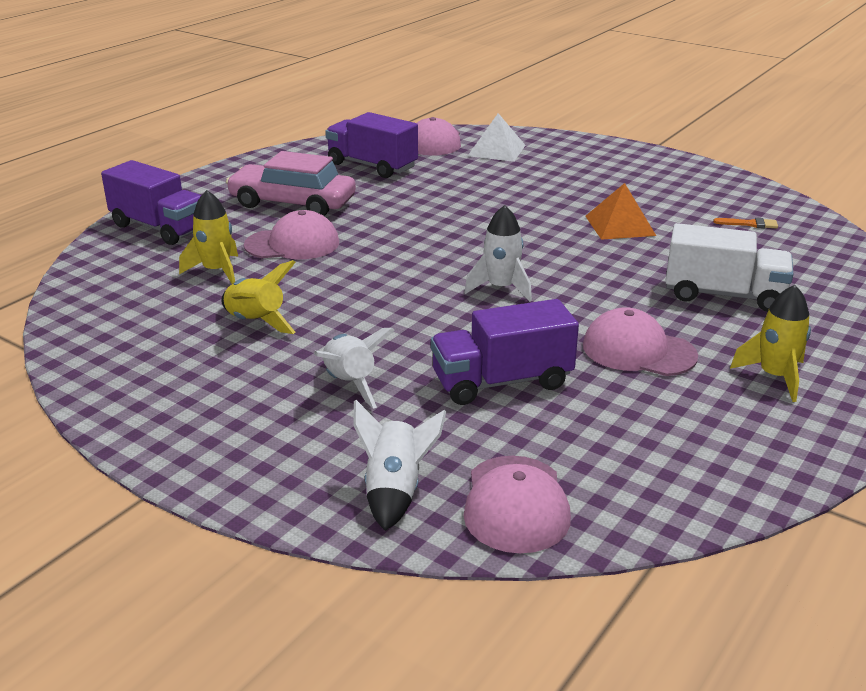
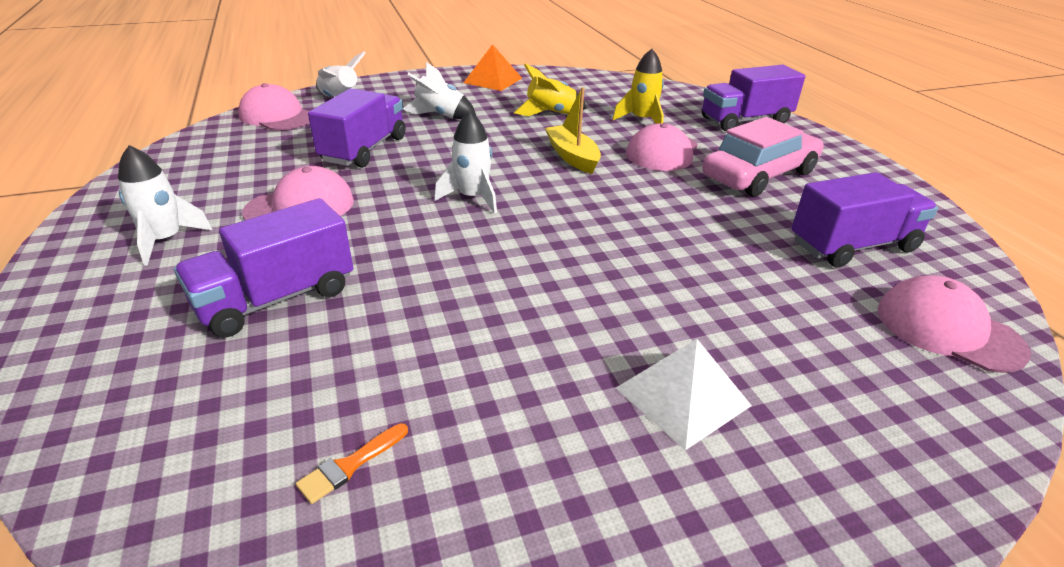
camera: 125 degrees right, 5 degrees up
white pyramid [468,113,526,162] -> white pyramid moved to [616,339,752,451]
orange pyramid [586,183,656,240] -> orange pyramid moved to [463,44,522,91]
white truck [665,223,793,312] -> purple truck [174,198,353,337]
yellow rocket [730,285,811,402] -> white rocket [118,145,212,265]
none -> yellow boat [545,87,601,174]

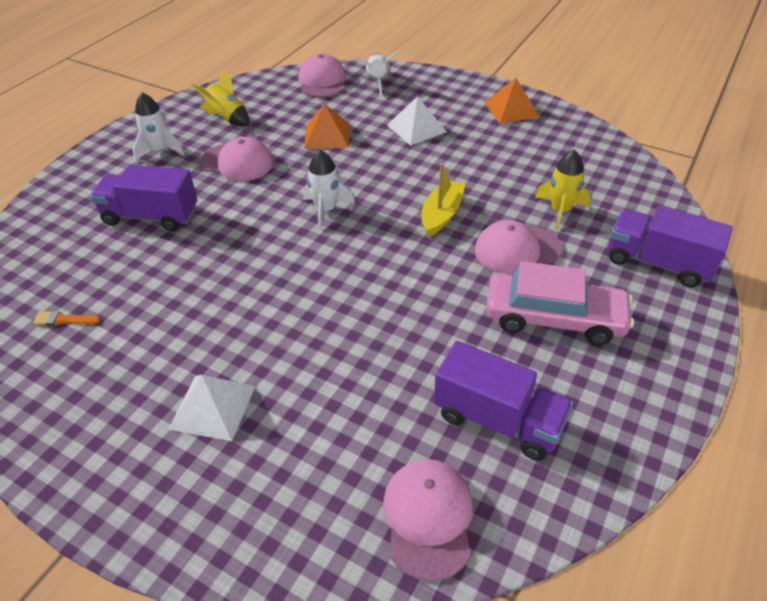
camera: 50 degrees right, 10 degrees up
purple truck [308,88,405,168] -> orange pyramid [304,104,350,149]
white rocket [403,62,477,119] -> white pyramid [387,96,447,146]
yellow rocket [514,63,586,116] -> yellow rocket moved to [190,69,249,126]

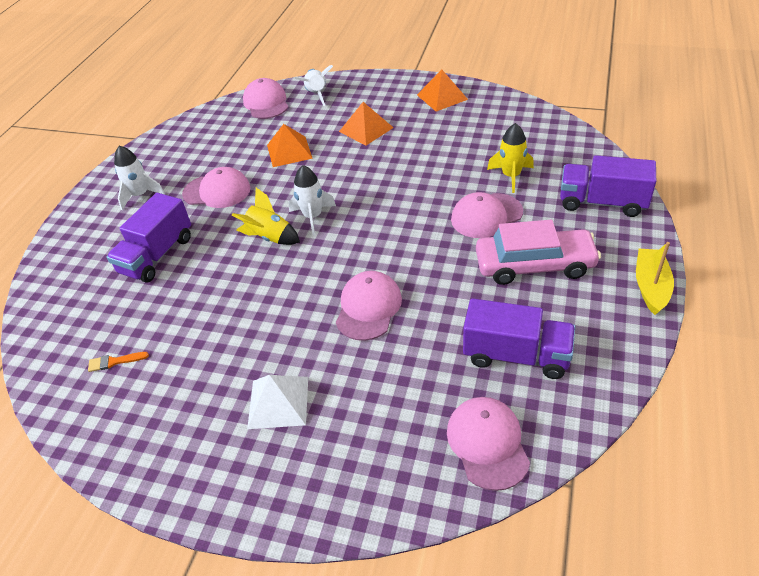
camera: 10 degrees left, 0 degrees up
purple truck [90,165,198,232] -> purple truck turned 60 degrees counterclockwise [107,193,191,283]
yellow rocket [190,69,249,126] -> yellow rocket moved to [232,188,300,245]
white pyramid [387,96,447,146] -> orange pyramid [339,102,394,146]
yellow boat [422,163,466,237] -> yellow boat moved to [636,242,674,315]
none -> pink cap [336,271,402,341]

